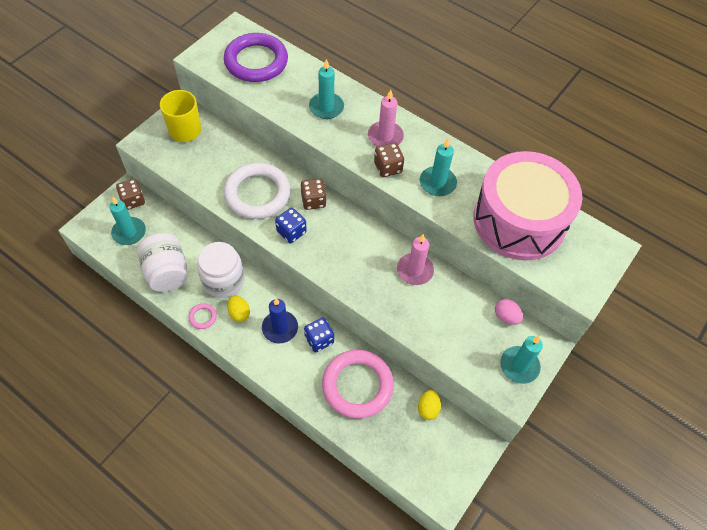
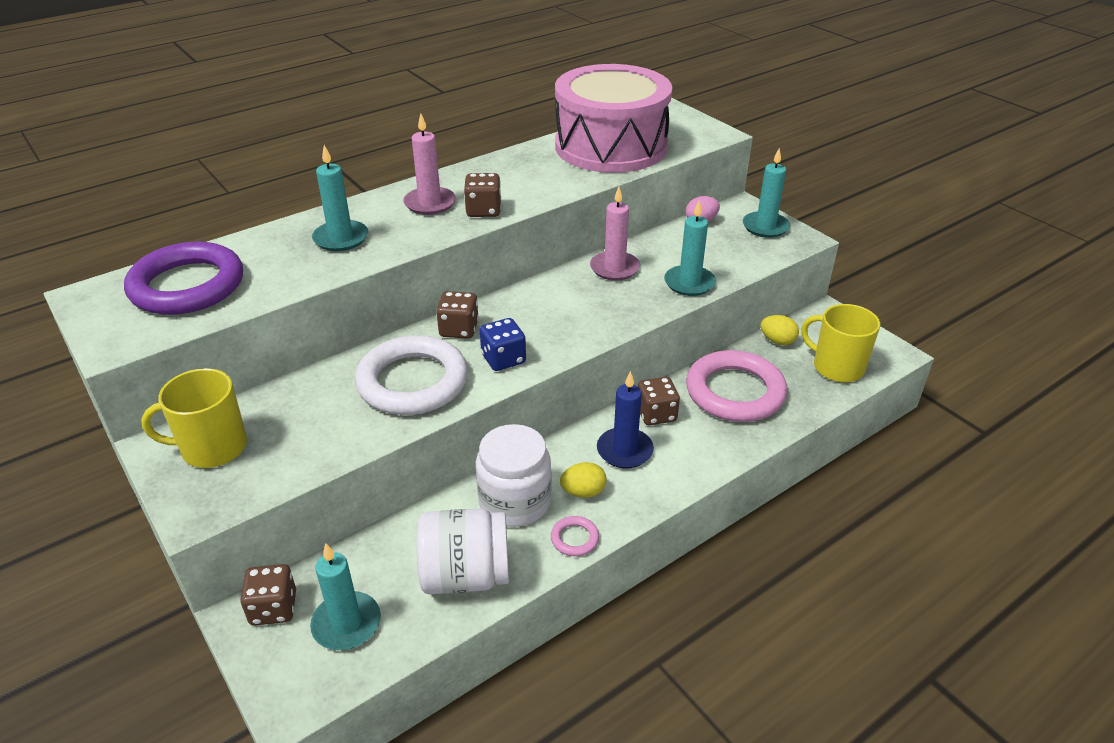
camera: 70 degrees left, 20 degrees down
blue dice [304,318,334,352] -> brown dice [638,377,680,425]
turquoise candle [420,139,457,196] -> turquoise candle moved to [664,201,716,296]
none -> yellow mug [801,304,880,382]

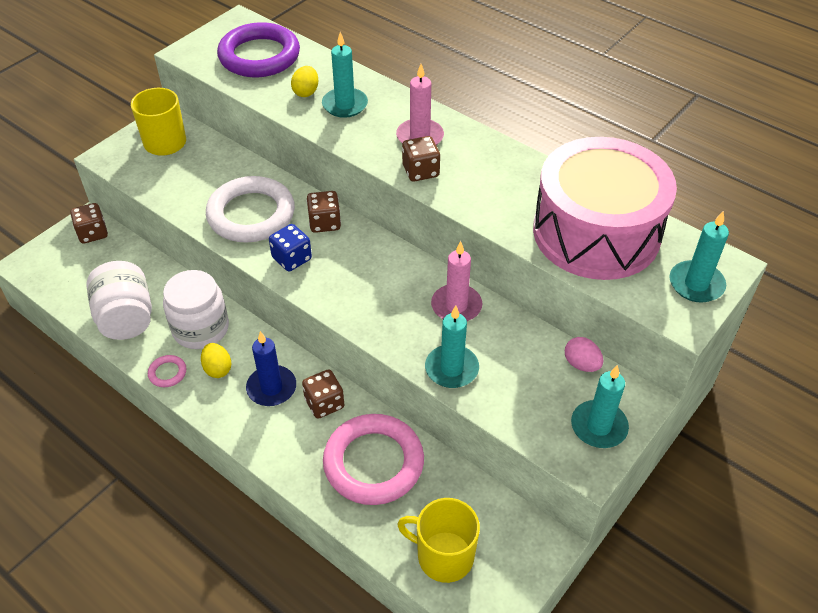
camera: 75 degrees right, 10 degrees up
turquoise candle [310,543,381,650] -> turquoise candle moved to [669,211,729,303]
yellow egg [760,315,799,345] -> yellow egg moved to [291,66,318,97]
yellow mug [801,304,880,382] -> yellow mug turned 90 degrees counterclockwise [397,498,480,583]

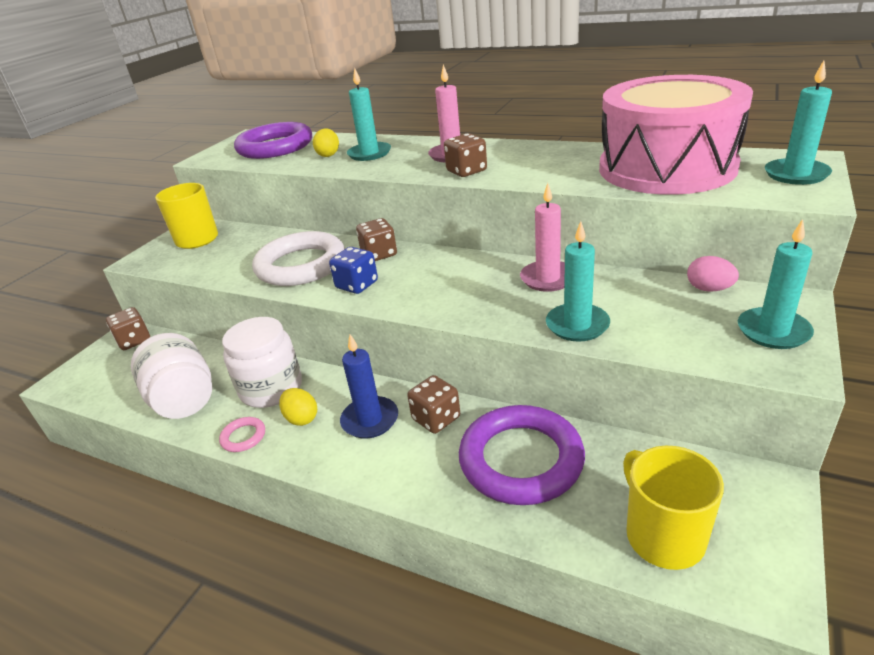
camera: 10 degrees left, 15 degrees down
pink ring [323,414,424,505] -> purple ring [459,405,585,505]
yellow mug [397,498,480,583] -> yellow mug turned 60 degrees clockwise [623,446,724,570]

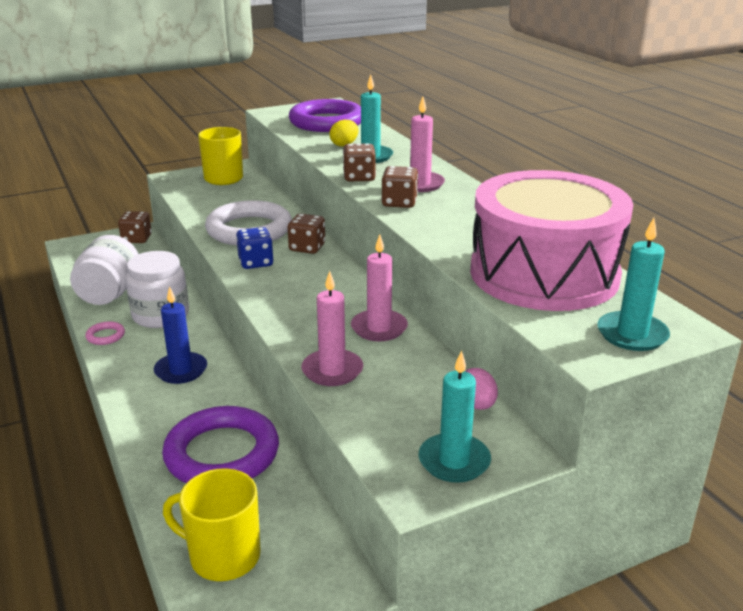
camera: 35 degrees right, 5 degrees down
yellow egg [279,388,317,426] -> none
brown dice [407,375,460,434] -> brown dice moved to [343,143,376,181]
turquoise candle [546,221,610,342] -> pink candle [301,271,363,386]
yellow mug [623,446,724,570] -> yellow mug turned 90 degrees counterclockwise [163,468,261,581]

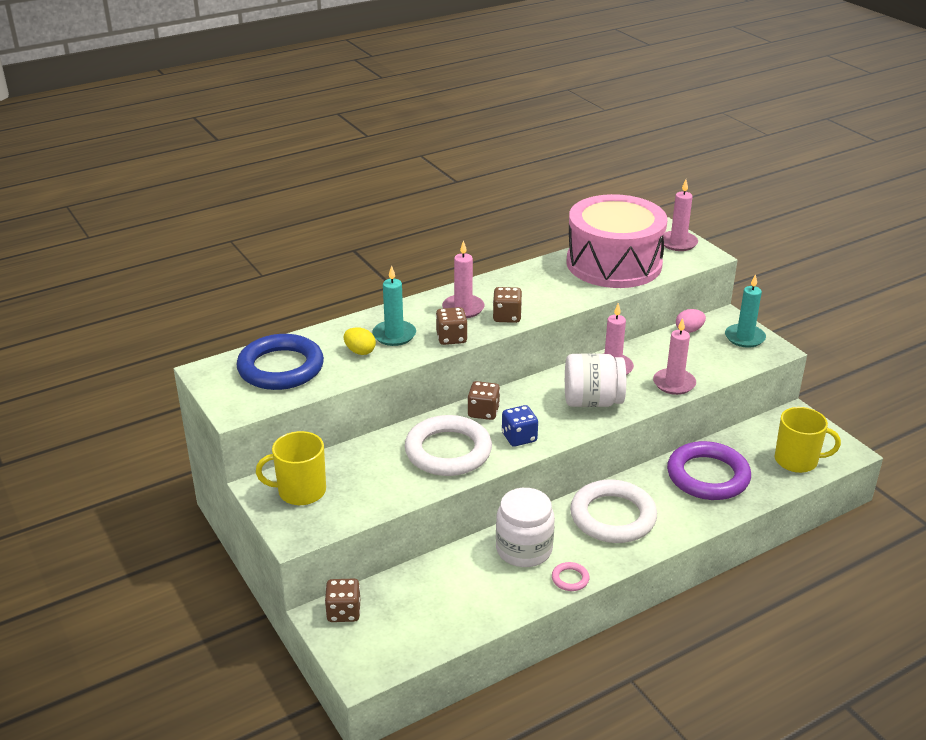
camera: 95 degrees left, 5 degrees up
white jar [70,235,138,305] -> white jar moved to [565,354,626,407]
blue candle [154,286,207,384] -> white ring [570,480,657,543]
yellow mug [163,468,261,581] -> yellow mug turned 90 degrees counterclockwise [775,407,841,473]
purple ring [289,99,361,132] -> blue ring [236,334,324,390]
turquoise candle [597,218,670,351] -> pink candle [663,180,698,251]

